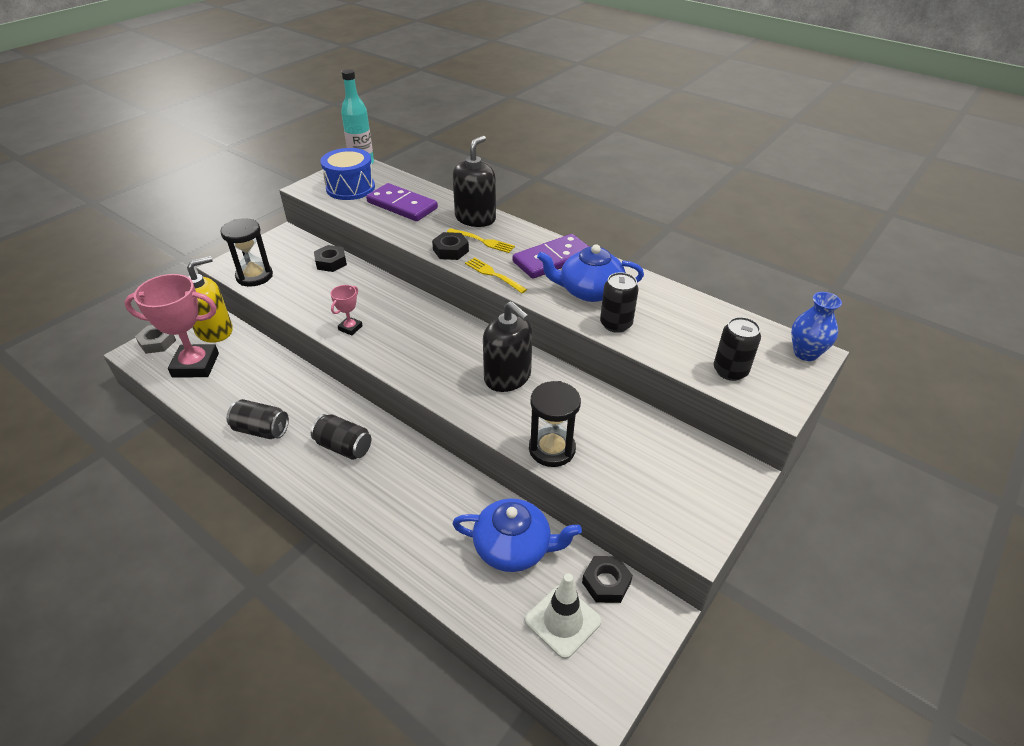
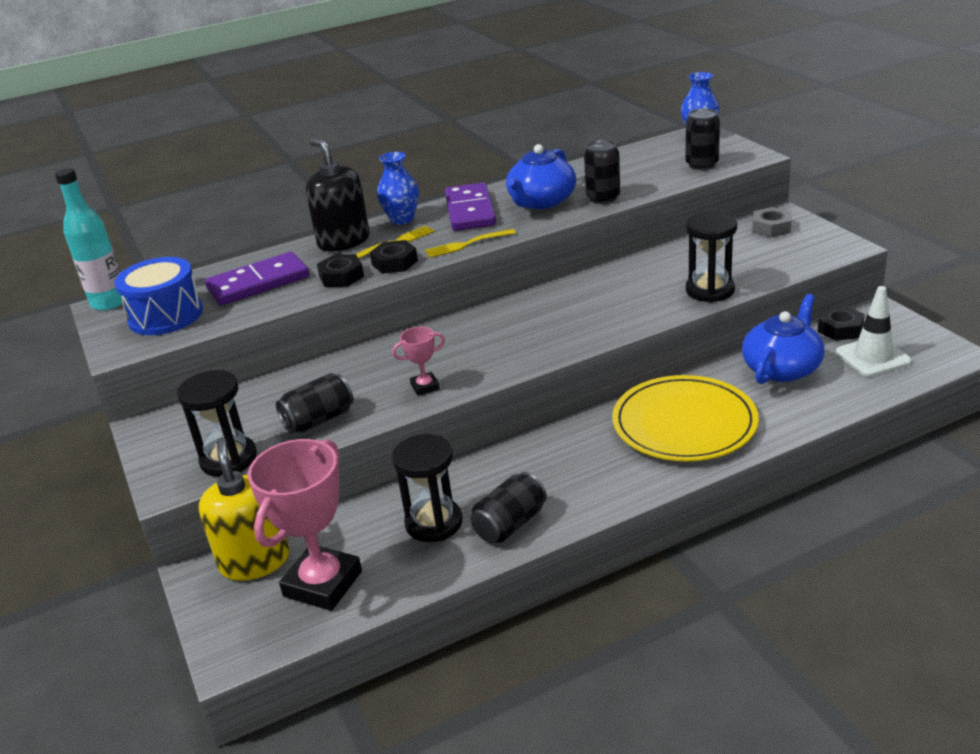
camera: 60 degrees left, 10 degrees down
grey nut [135,325,176,354] -> grey nut moved to [752,207,792,237]
black can [311,414,371,460] -> black can moved to [276,373,354,434]
black nut [314,245,347,272] -> black nut moved to [317,254,364,287]
pink trophy [330,285,363,335] -> pink trophy turned 75 degrees counterclockwise [392,327,445,396]
black soap dispenser [483,301,533,392] -> none
none -> blue vase [377,152,419,224]
none -> black hourglass [392,434,463,542]
none -> yellow plate [612,375,759,461]

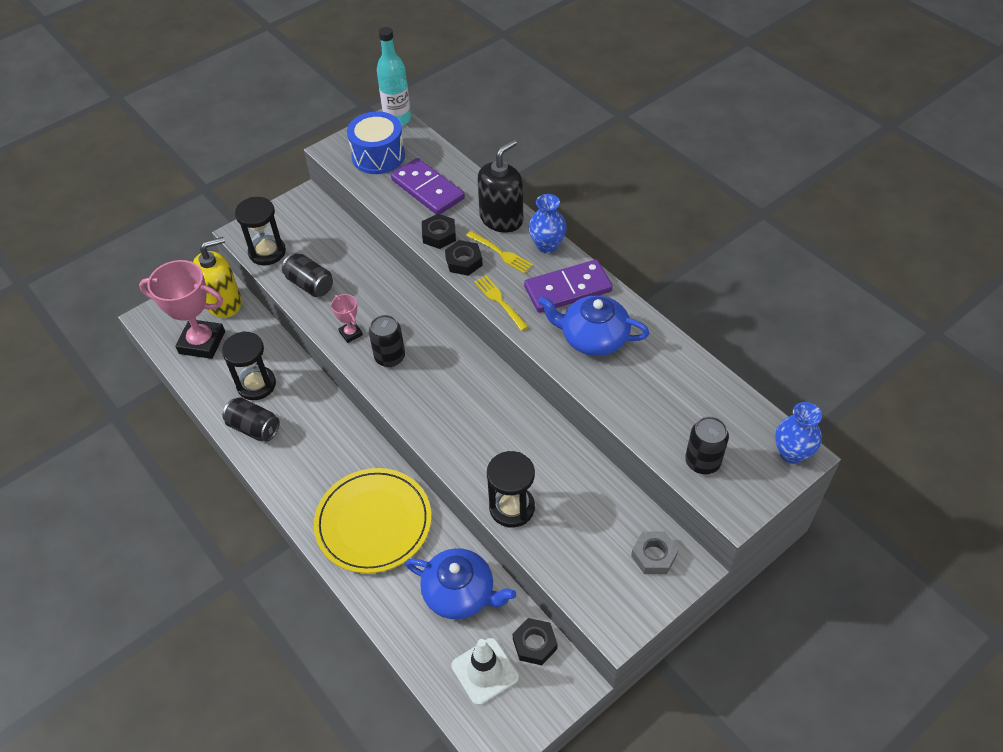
camera: 75 degrees right, 20 degrees up
black can [584,140,620,204] -> black can moved to [369,315,405,367]

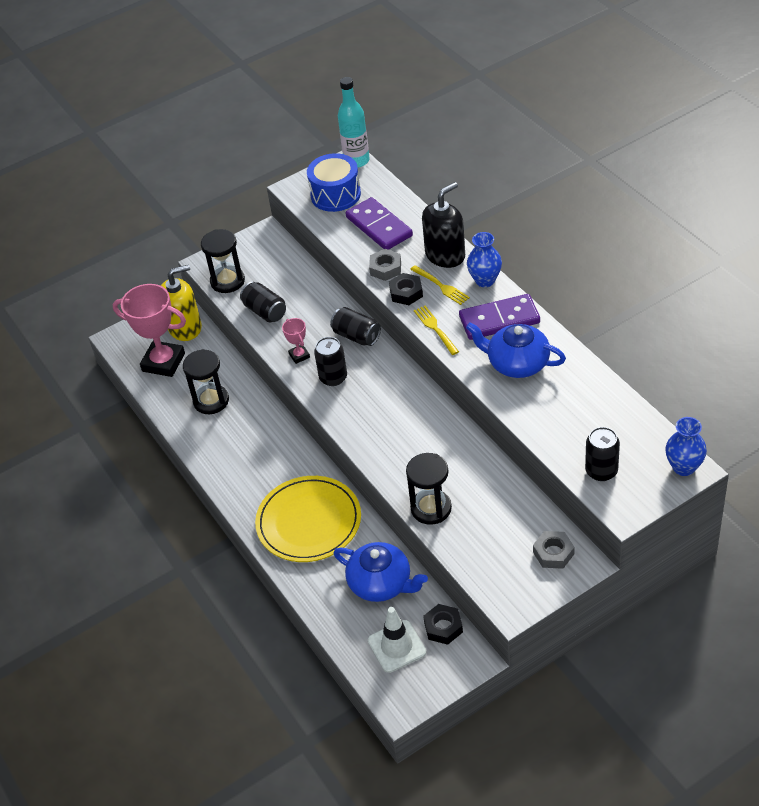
camera: 10 degrees right, 5 degrees down
black can [222,397,280,442] -> black can moved to [330,307,381,346]
black nut [422,214,456,249] -> grey nut [369,249,401,281]

